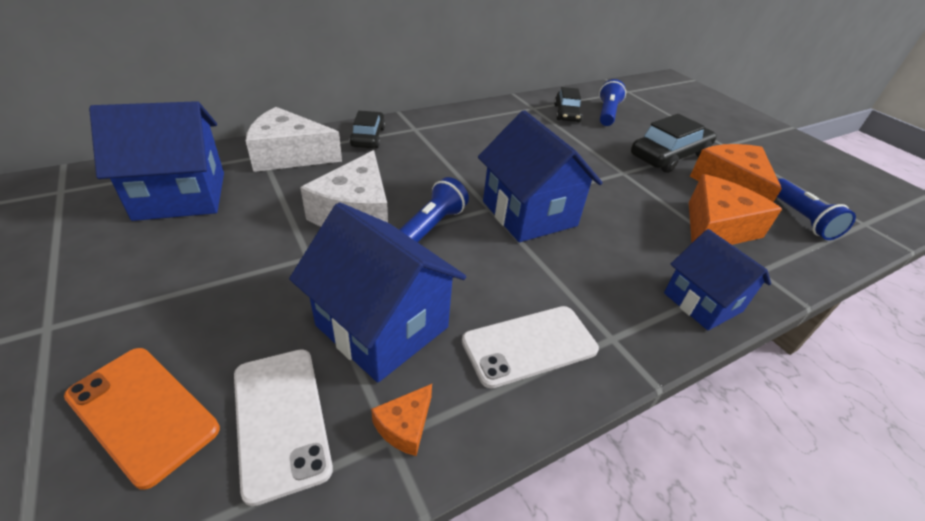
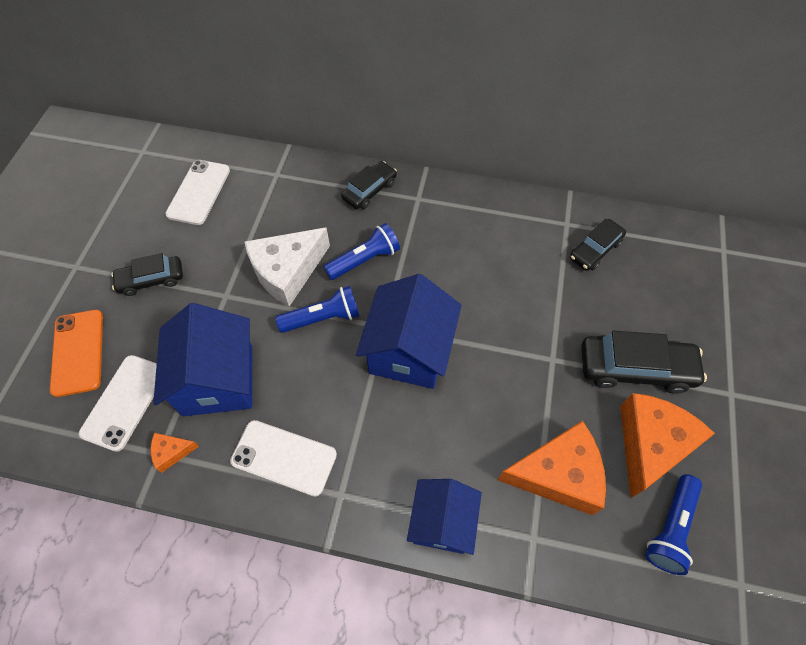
camera: 45 degrees right, 20 degrees up
blue house [89,101,224,221] -> white phone [165,160,230,225]
white cheese [246,107,342,172] -> none
blue flashlight [599,79,626,126] -> blue flashlight moved to [324,223,400,280]
none -> black car [111,253,183,296]

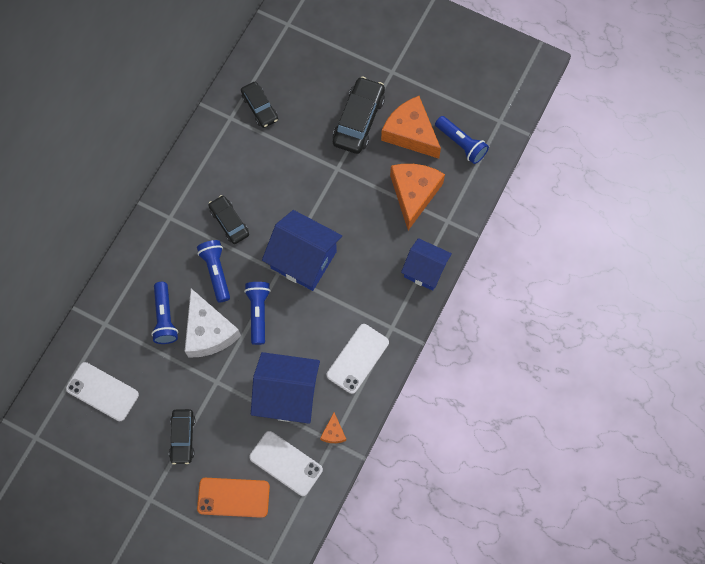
camera: 75 degrees left, 10 degrees up
black car [341,161,397,209] -> black car moved to [208,195,249,244]
none -> blue flashlight [151,282,178,344]

